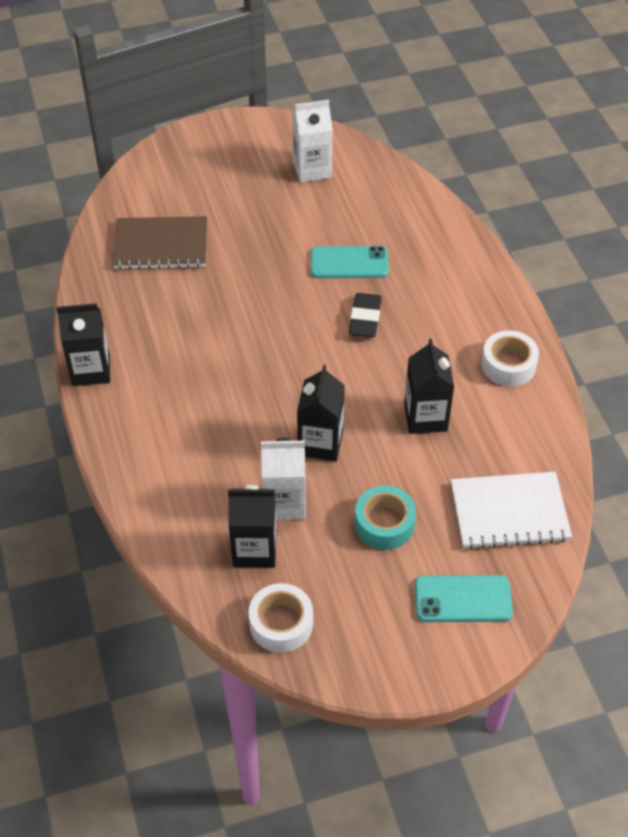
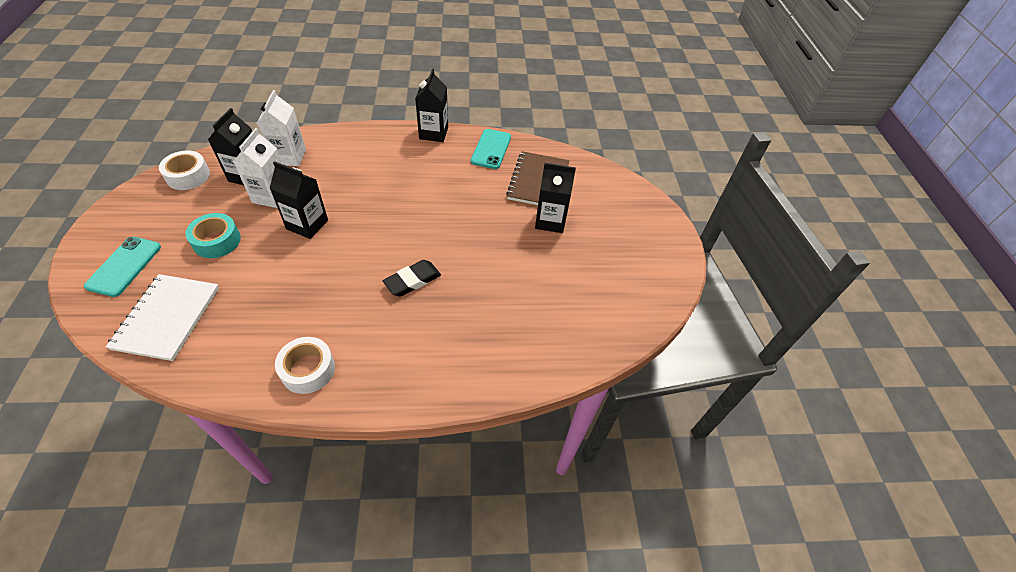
camera: 100 degrees right, 0 degrees up
white carton [292,100,333,182] -> white carton moved to [257,90,306,166]
turquoise phone [311,246,389,278] -> turquoise phone moved to [471,129,511,169]
black eraser [349,293,382,337] -> black eraser turned 60 degrees counterclockwise [383,260,441,297]
black carton [404,339,454,434] -> black carton moved to [535,163,576,233]

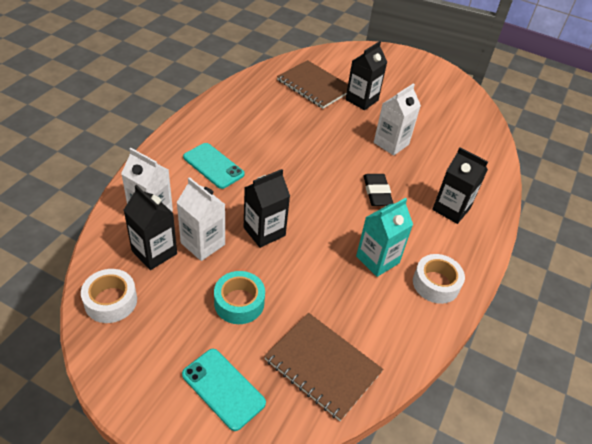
camera: 60 degrees left, 5 degrees down
white notebook [106,274,219,361] -> brown notebook [264,313,383,421]
black carton [415,69,448,142] -> black carton moved to [432,147,488,224]
turquoise phone [471,129,511,169] -> turquoise phone moved to [183,143,245,189]
none -> turquoise carton [356,198,413,277]
none -> white carton [374,83,421,156]

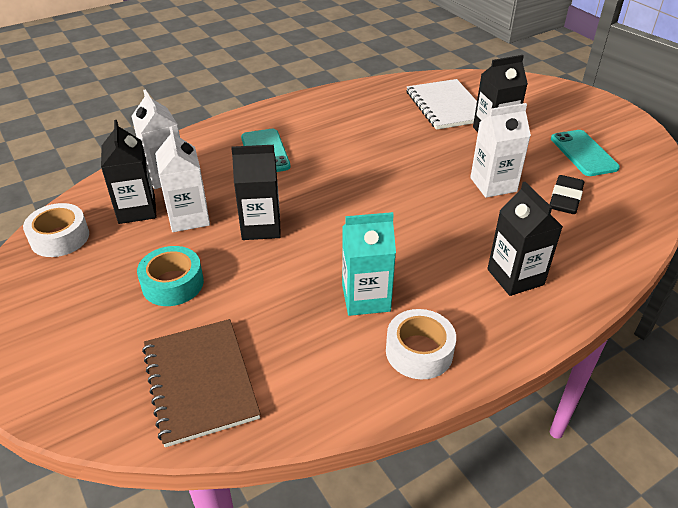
camera: 35 degrees right, 5 degrees down
turquoise phone [182,349,266,431] -> turquoise phone moved to [551,130,620,176]
brown notebook [277,60,348,109] -> white notebook [406,79,477,130]
black eraser [363,174,394,206] -> black eraser moved to [550,175,584,214]

